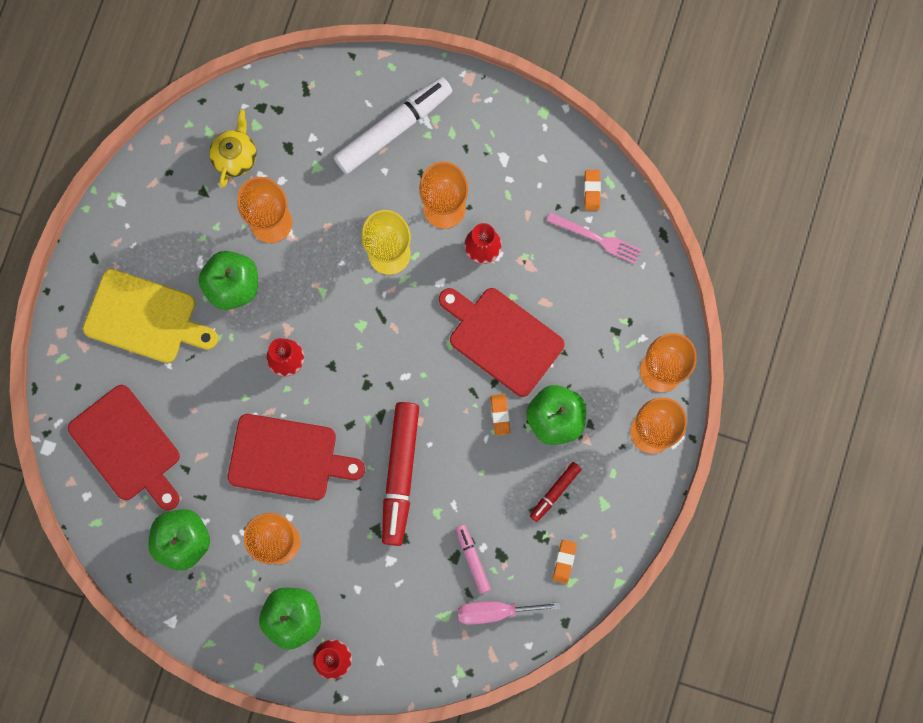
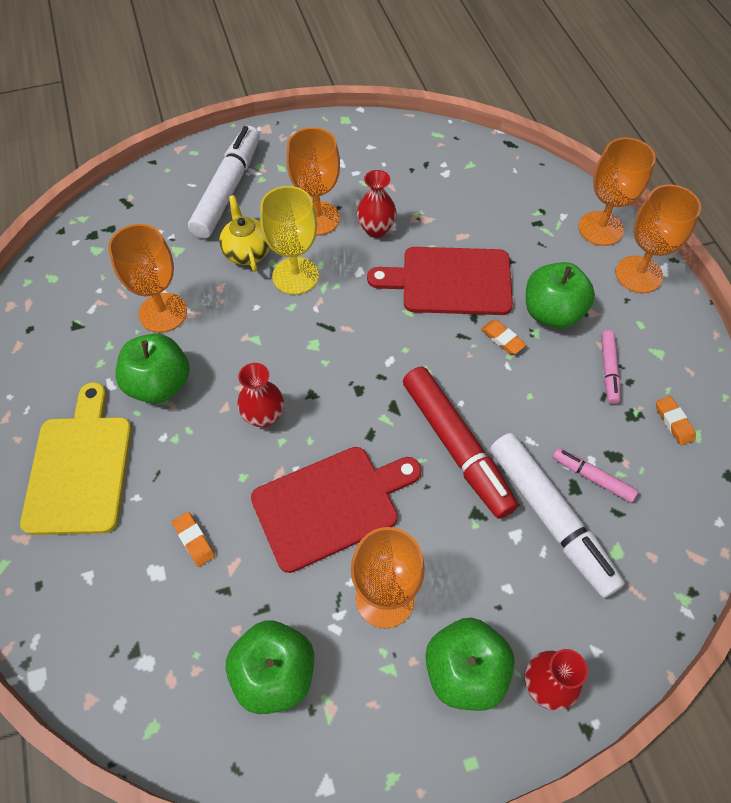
camera: 35 degrees left, 20 degrees down
red cutting board [68,385,180,510] -> none
yellow cutting board [83,269,218,363] -> yellow cutting board turned 75 degrees counterclockwise [20,382,132,535]
yellow teapot [209,110,257,188] -> yellow teapot moved to [219,195,270,272]
pink screwdriver [458,602,560,625] -> none
red marker [530,462,581,522] -> pink marker [601,330,620,404]
pink fork [547,212,642,264] -> none
orange eraser [584,170,601,211] -> orange eraser moved to [172,512,215,567]
none -> white marker [490,433,625,598]

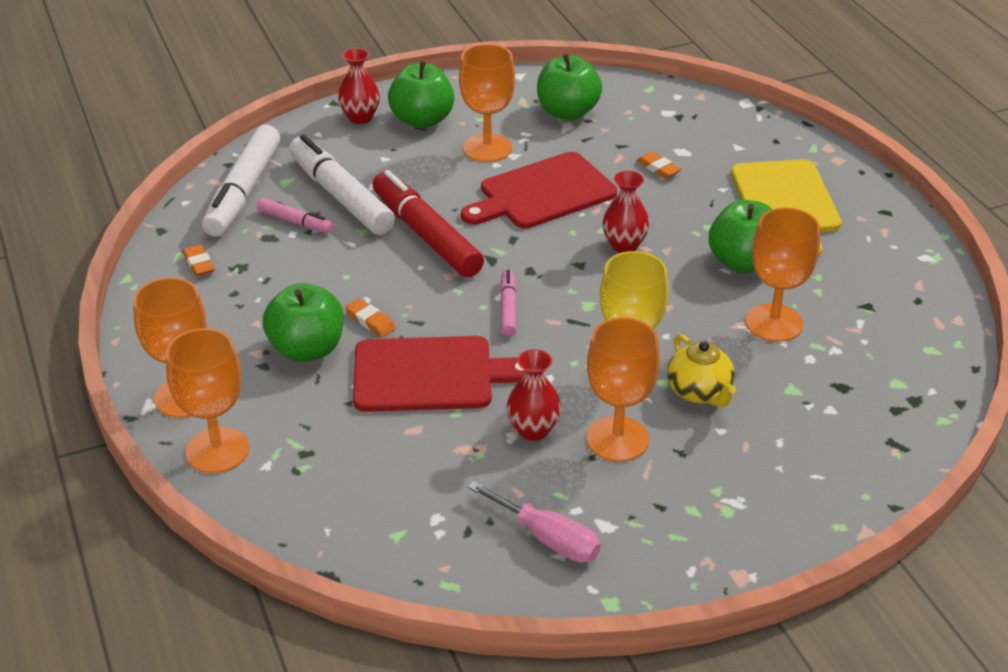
camera: 175 degrees right, 20 degrees down
white marker [188,126,260,239] -> white marker moved to [202,125,280,237]
pink marker [601,330,620,404] -> pink marker moved to [500,270,517,337]
none -> pink screwdriver [468,481,600,563]

